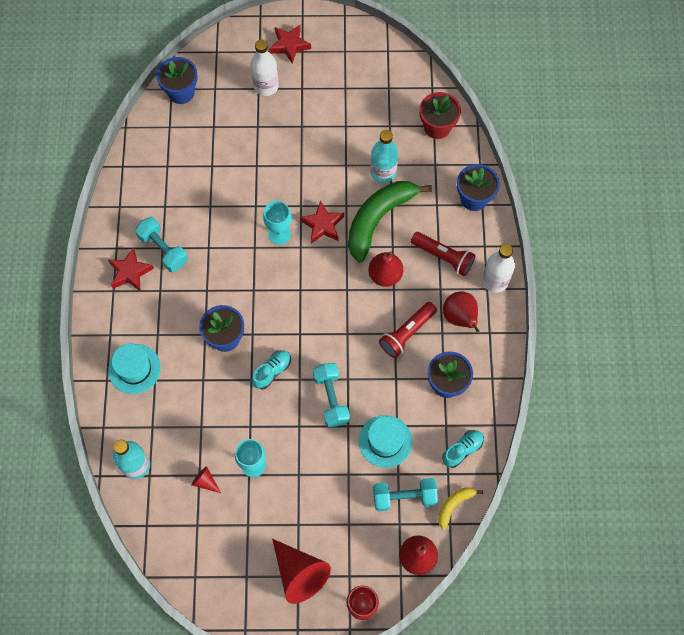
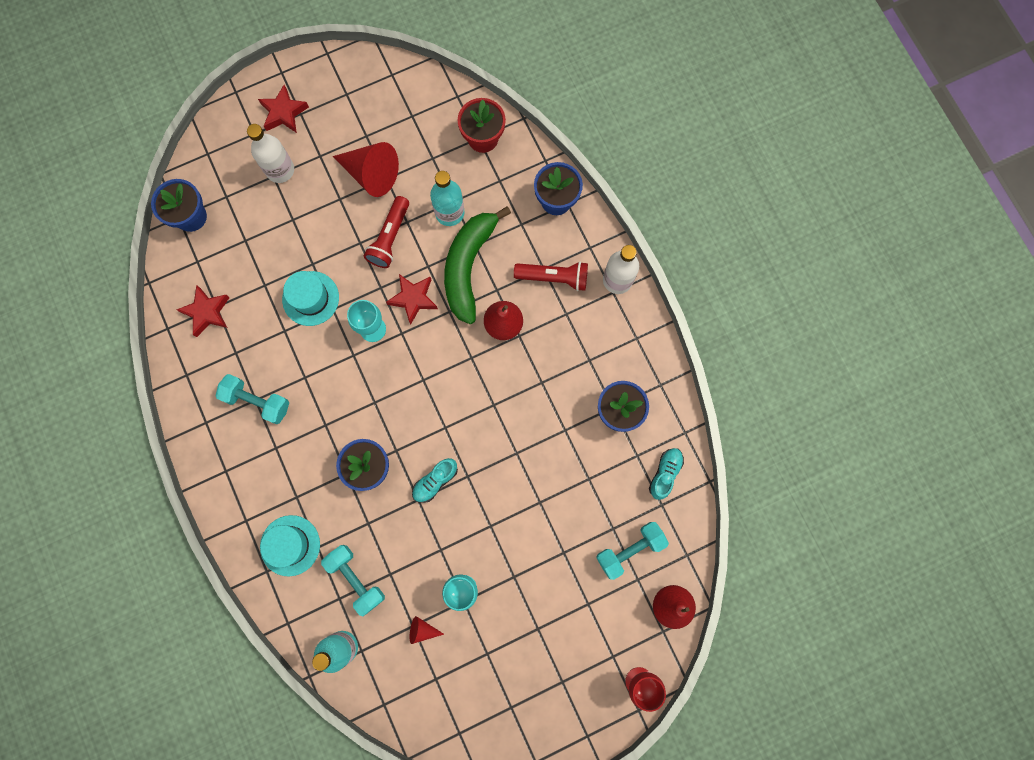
camera: 25 degrees left, 10 degrees up
red star [108,248,154,292] -> red star moved to [177,285,230,337]
turquoise shoe [252,350,291,389] -> turquoise shoe turned 150 degrees counterclockwise [412,458,458,503]
red cone [272,539,331,604] -> red cone moved to [333,142,399,197]
turquoise dumbbell [313,363,350,427] -> turquoise dumbbell moved to [321,545,385,616]
turquoise hat [359,415,412,468] -> turquoise hat moved to [282,271,339,326]
red flashlight [379,302,437,358] -> red flashlight moved to [364,196,409,268]
yellow banana [438,487,483,529] -> none
red pear [443,291,480,333] -> none

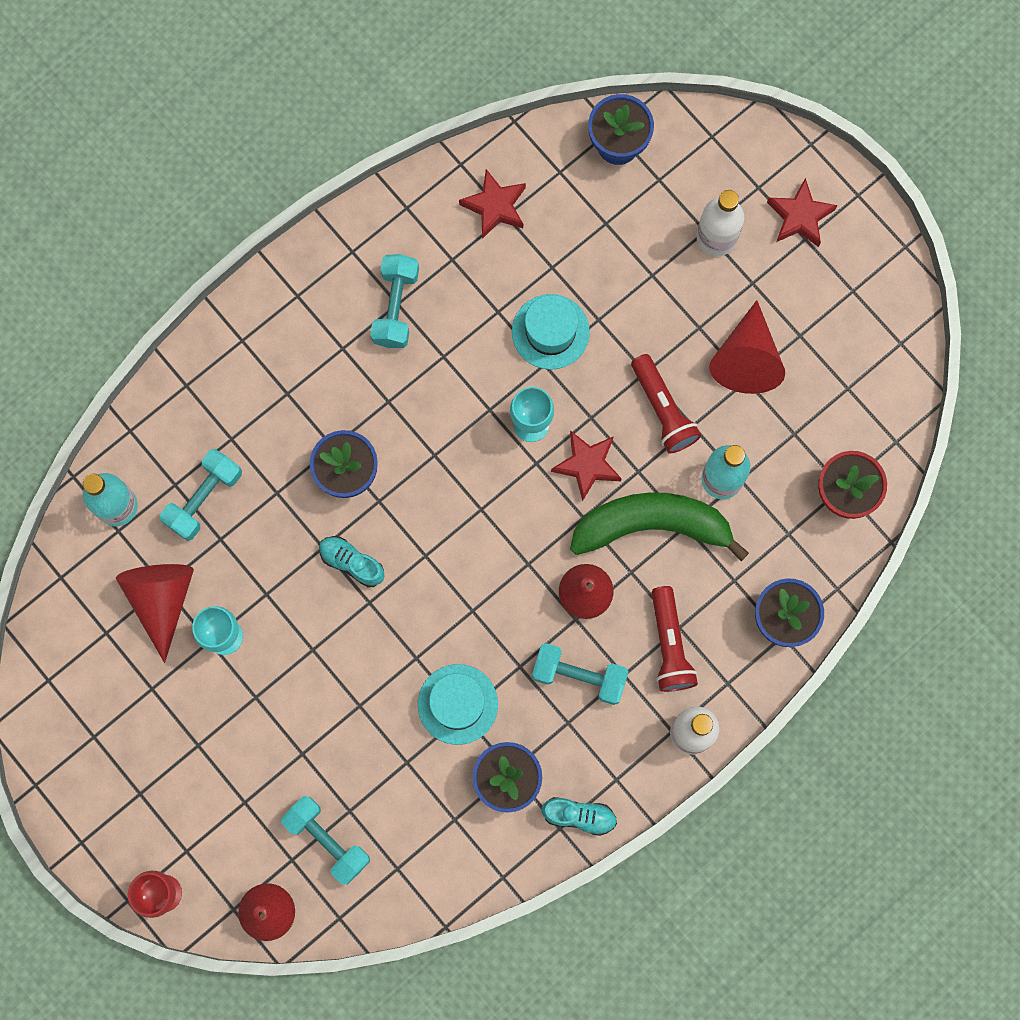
camera: 75 degrees right, 0 degrees up
turquoise hat [260,515,320,576] -> turquoise hat moved to [418,664,498,745]
red flashlight [364,196,409,268] -> red flashlight turned 120 degrees counterclockwise [631,354,701,453]
red cone [410,616,444,644] -> red cone [116,564,194,663], size x2.20
turquoise shoe [649,448,684,500] -> turquoise shoe moved to [541,797,617,836]
none -> turquoise dumbbell [532,643,629,705]

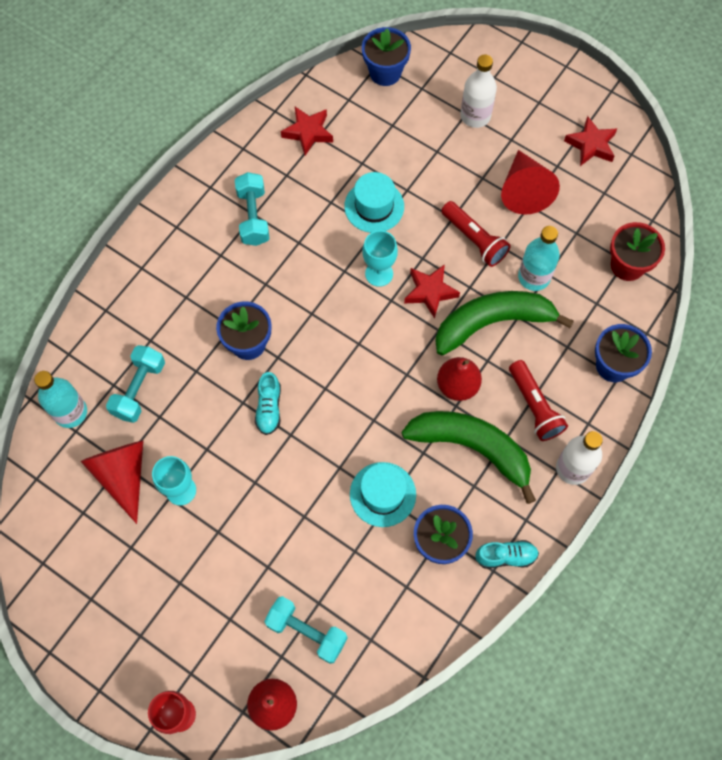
camera: 15 degrees left, 10 degrees down
turquoise shoe [319,536,384,588] -> turquoise shoe turned 105 degrees counterclockwise [255,372,281,435]
turquoise dumbbell [532,643,629,705] -> green banana [402,411,536,504]
red star [767,178,838,247] -> red star moved to [564,116,617,166]

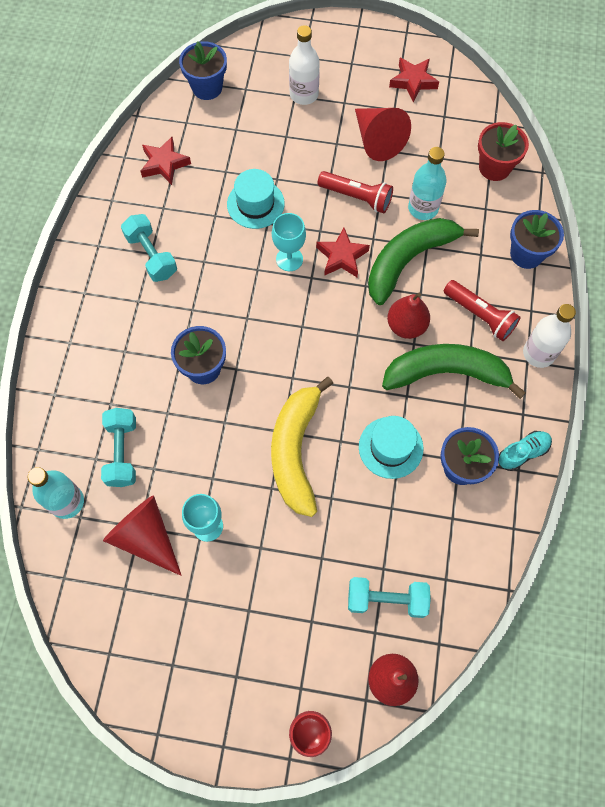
camera: 25 degrees left, 0 degrees up
turquoise shoe [255,372,281,435] -> none
none -> yellow banana [271,377,333,517]

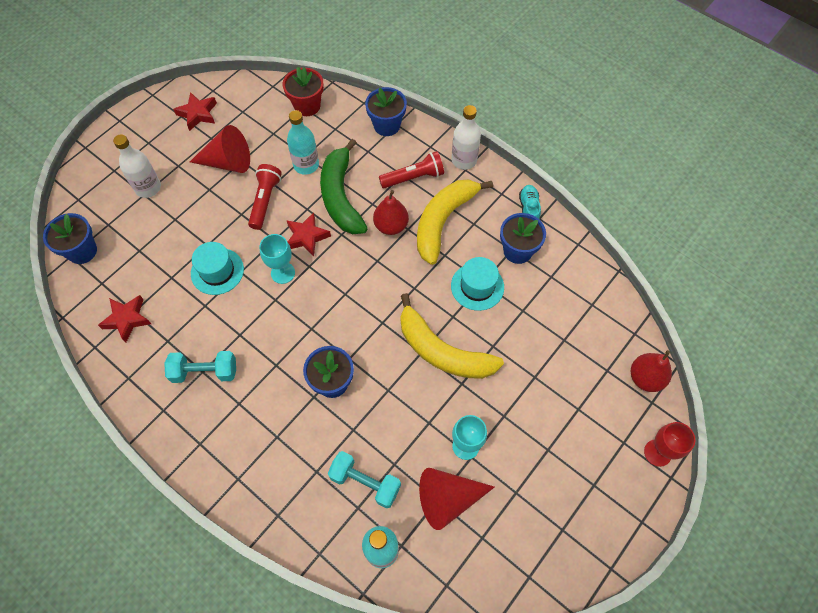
camera: 60 degrees left, 5 degrees down
red flashlight [318,171,393,213] -> red flashlight turned 45 degrees counterclockwise [248,164,282,230]
turquoise dumbbell [348,577,431,618] -> none
green banana [382,344,526,399] -> yellow banana [417,179,493,265]

